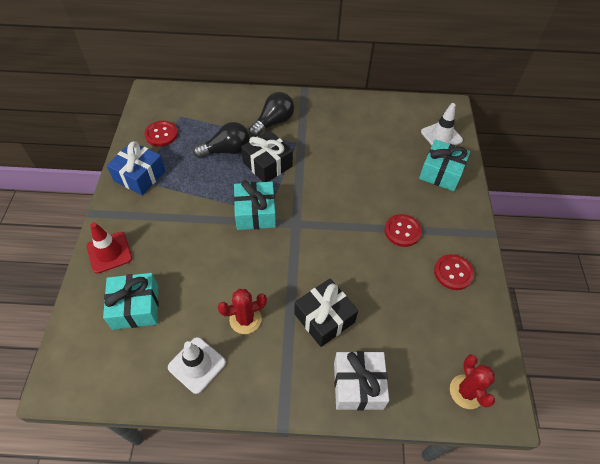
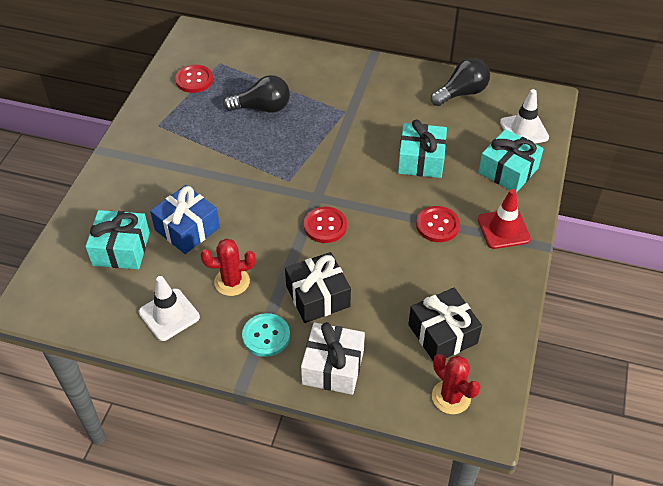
camera: 15 degrees right, 5 degrees down
red traffic cone [86,222,132,274] -> red traffic cone moved to [478,189,531,249]
blue gift [107,141,166,195] -> blue gift moved to [150,185,220,254]
turquoise gift [234,180,276,230] -> turquoise gift moved to [398,119,447,178]
black gift [241,130,293,182] -> black gift moved to [408,288,482,361]
black light bulb [249,92,294,137] -> black light bulb moved to [431,58,490,106]
red button [434,254,474,290] -> red button moved to [304,207,347,243]
red cactus [450,354,495,409] -> red cactus turned 45 degrees counterclockwise [432,354,481,414]
none -> turquoise button [242,313,290,357]

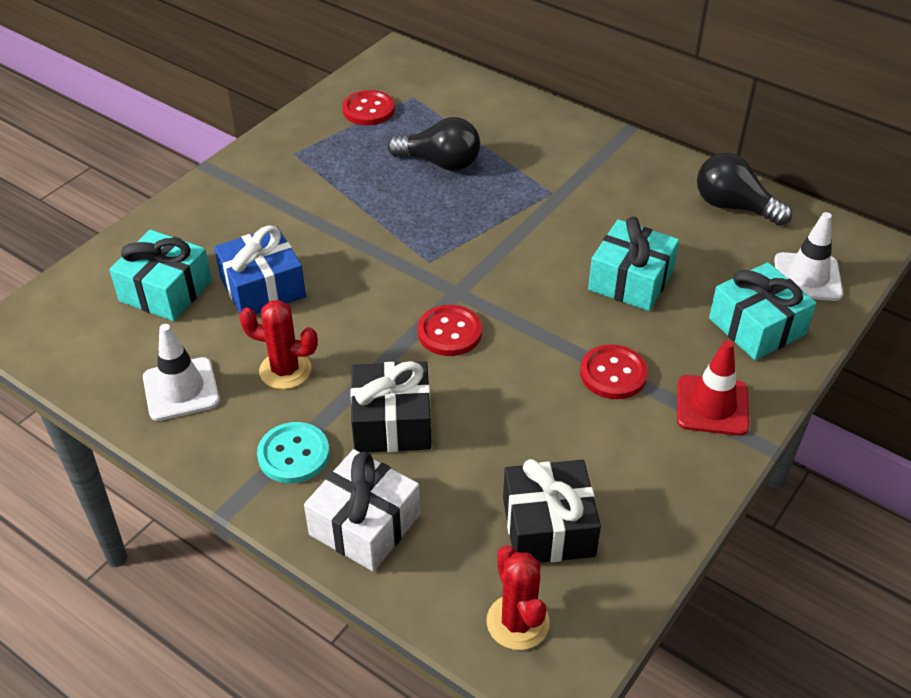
camera: 20 degrees right, 5 degrees down
black light bulb [431,58,490,106] -> black light bulb turned 135 degrees counterclockwise [697,153,792,226]

